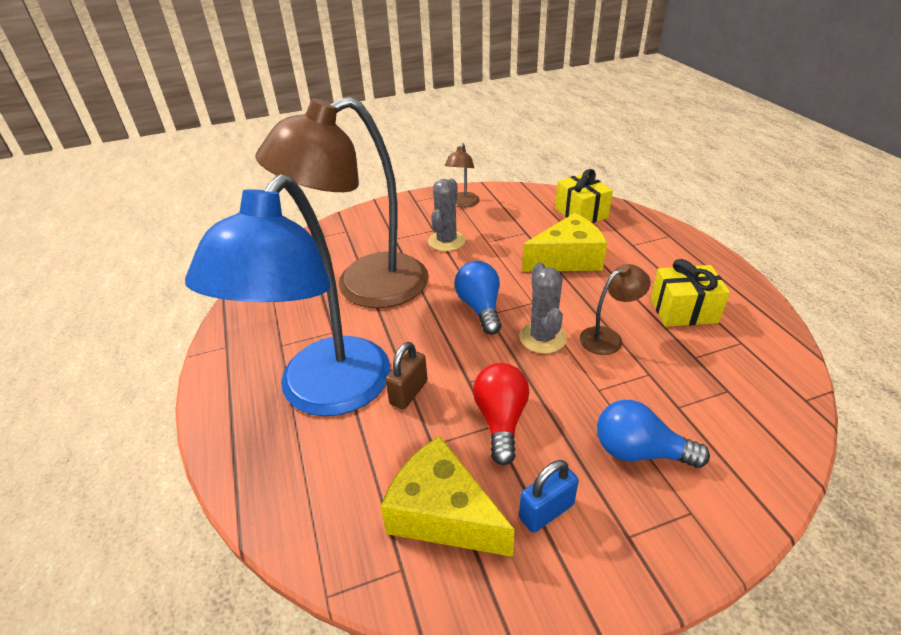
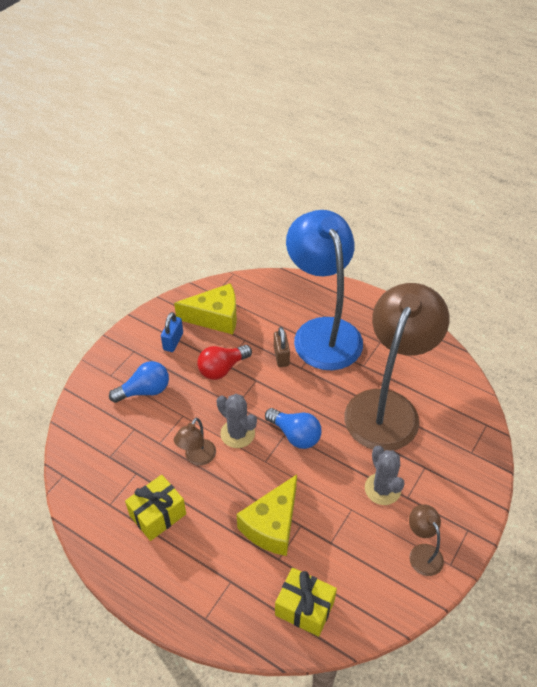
camera: 140 degrees right, 10 degrees up
red light bulb [473,363,529,465] -> red light bulb turned 90 degrees clockwise [197,345,252,380]

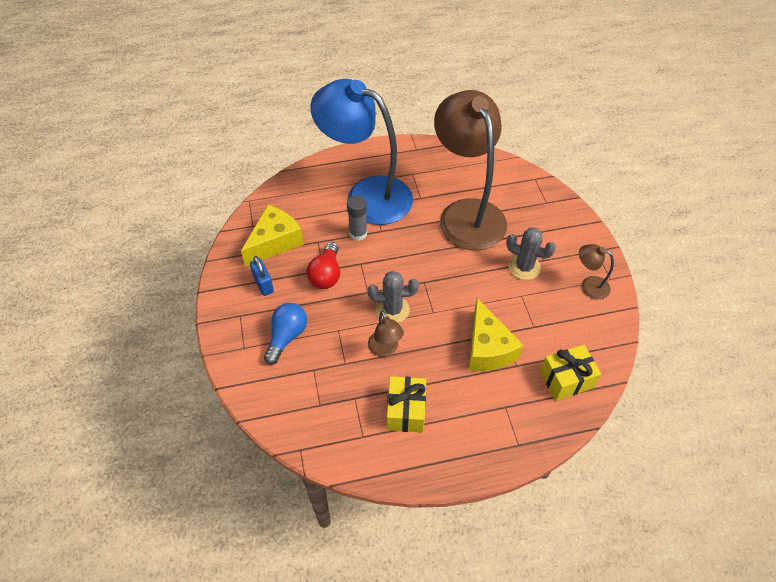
camera: 45 degrees left, 5 degrees up
blue light bulb [265,408,322,449] -> none
brown padlock [274,327,290,367] -> grey glue stick [347,195,367,241]

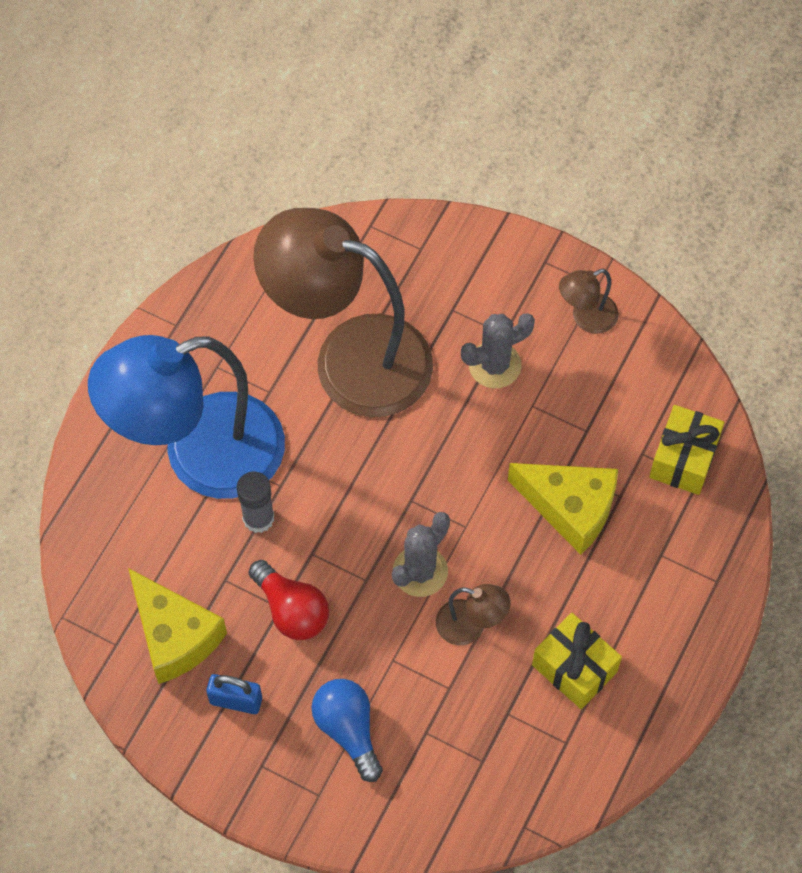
camera: 50 degrees left, 10 degrees up
yellow cheese [241,205,304,267] -> yellow cheese turned 150 degrees clockwise [128,568,227,684]

